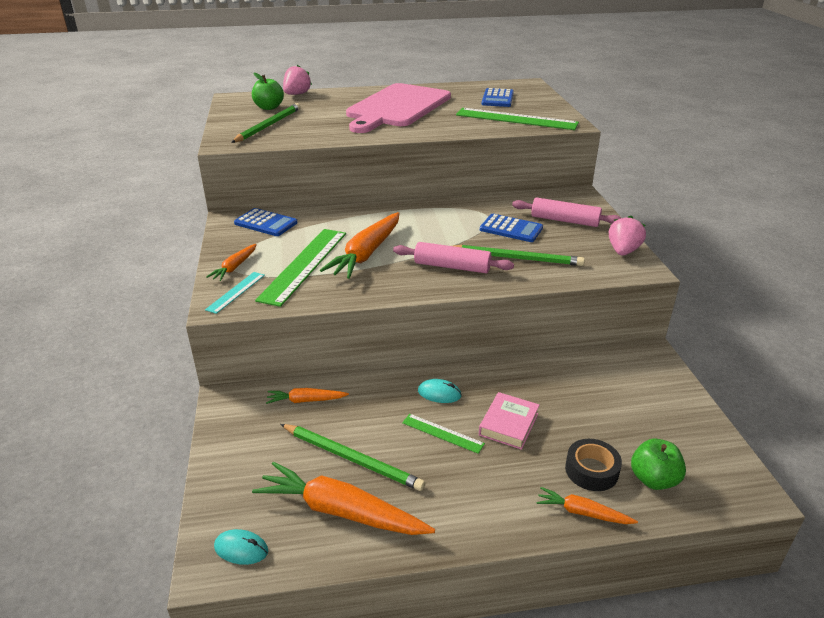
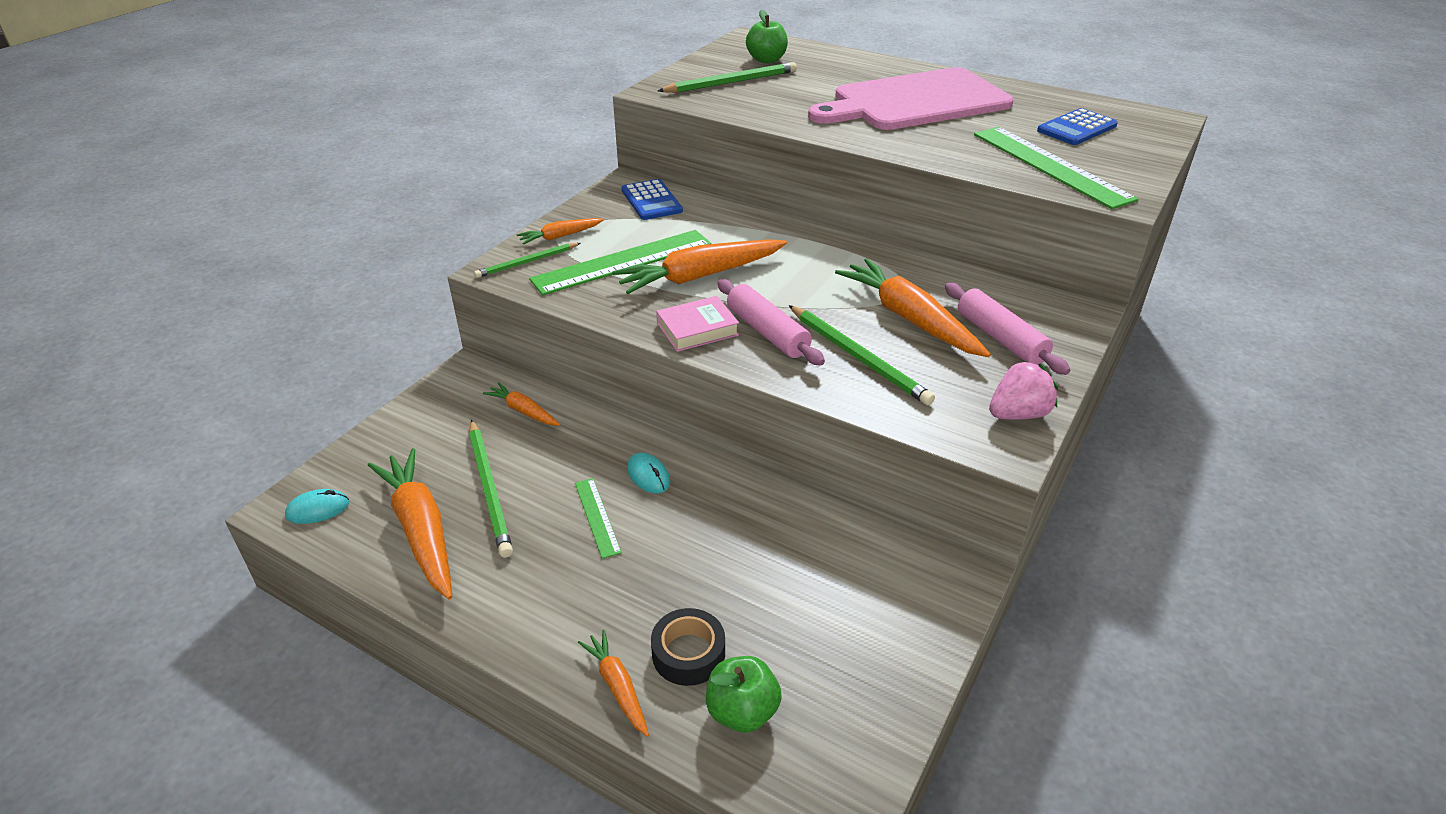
camera: 40 degrees right, 5 degrees up
turquoise ruler [205,272,265,314] -> green pencil [474,243,580,278]
turquoise mouse [214,529,268,565] -> turquoise mouse turned 75 degrees counterclockwise [285,489,349,524]
pink strawberry [283,65,312,95] -> none
pink book [479,392,539,450] -> pink book moved to [656,296,739,352]
blue calculator [480,214,543,242] -> orange carrot [835,258,991,357]

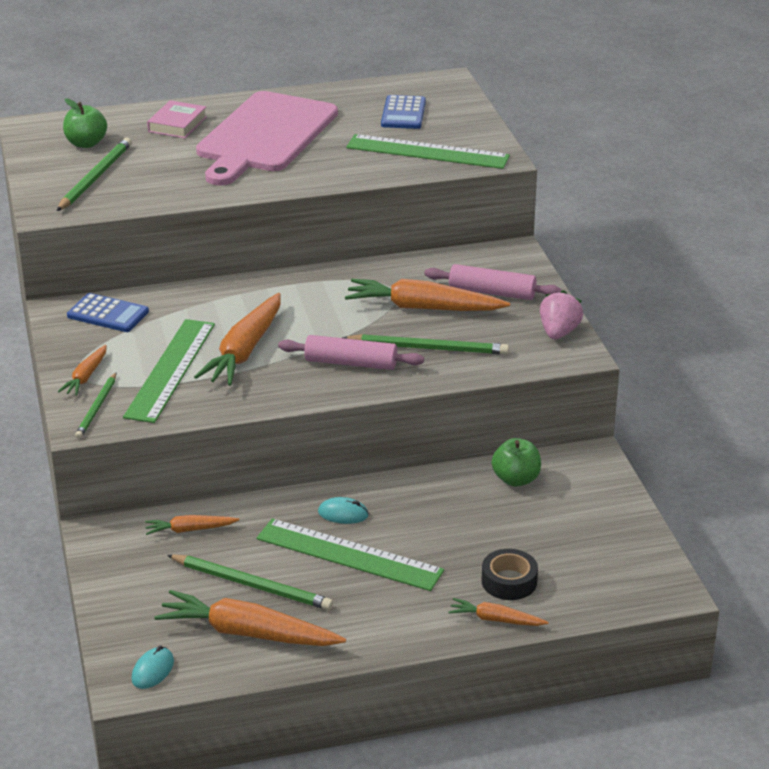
camera: 45 degrees left, 5 degrees down
green ruler [575,478,622,559] -> green ruler [256,518,444,591], size x2.03
pink book [656,296,739,352] -> pink book moved to [147,100,207,138]
green apple [706,656,782,733] -> green apple moved to [492,438,541,487]

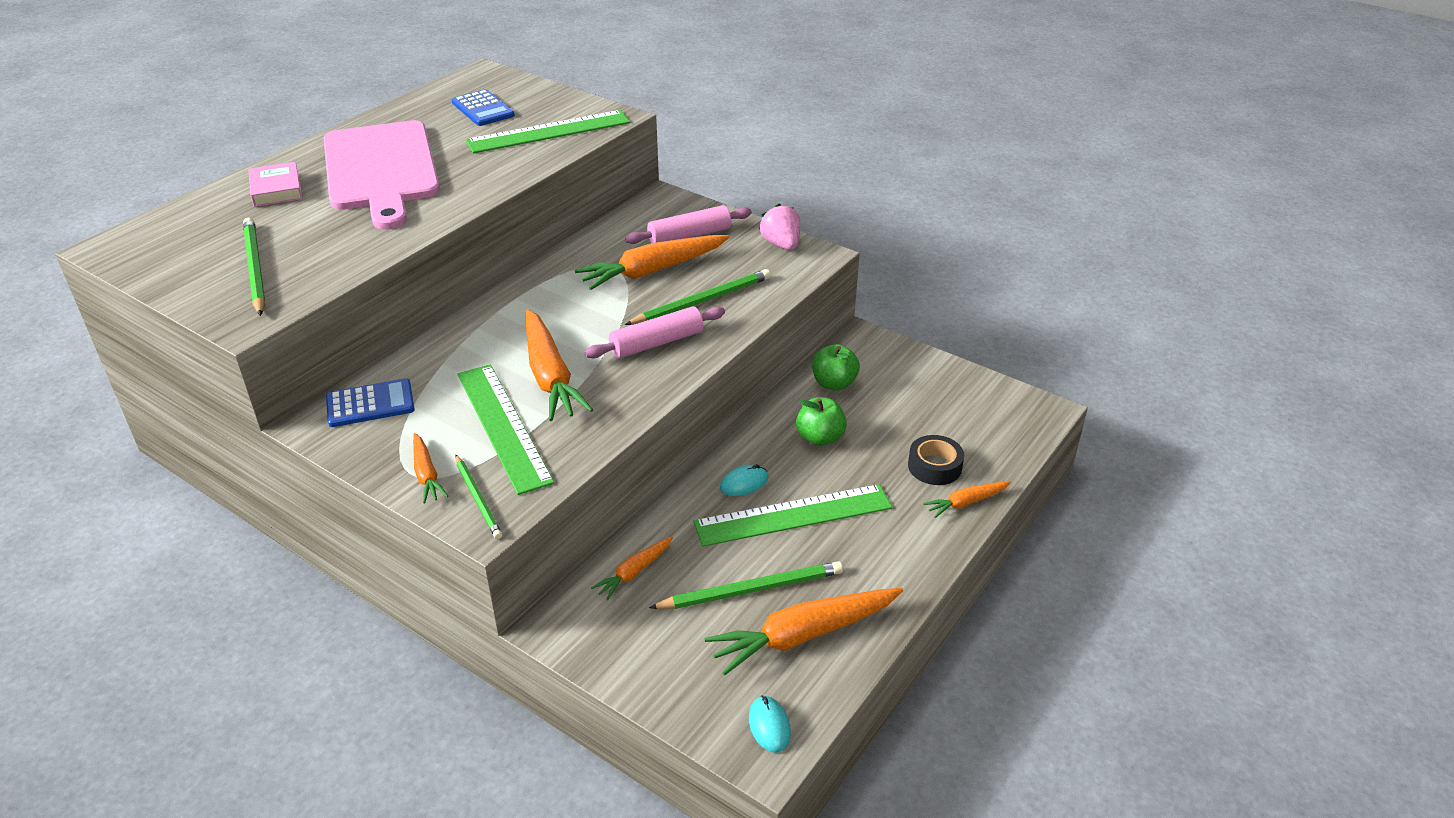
camera: 40 degrees left, 5 degrees up
green apple [63,98,107,148] -> green apple moved to [796,397,847,446]

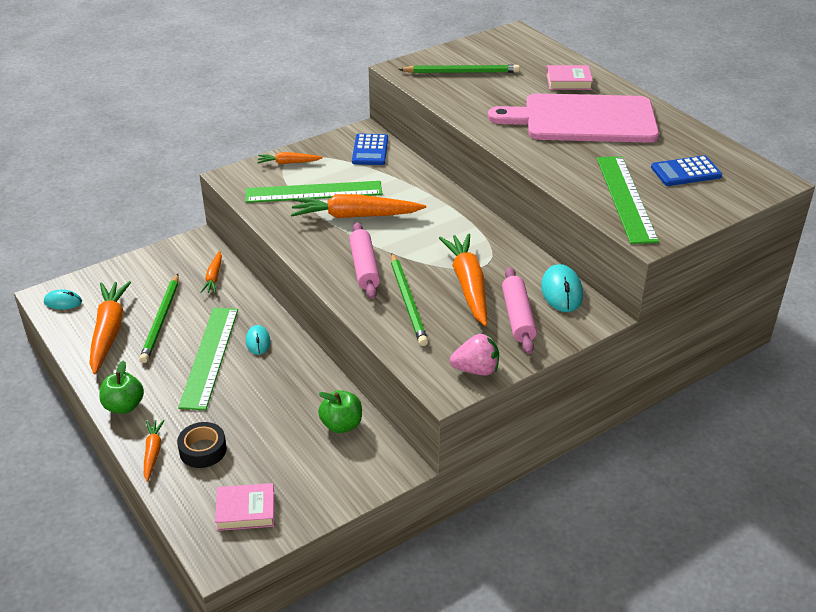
camera: 110 degrees right, 0 degrees up
green pencil [455,454,502,539] -> none
orange carrot [591,536,673,600] -> orange carrot turned 150 degrees counterclockwise [200,251,222,293]
green apple [796,397,847,446] -> green apple moved to [99,360,144,414]
none -> pink book [215,483,274,531]
none -> turquoise mouse [541,264,583,312]

